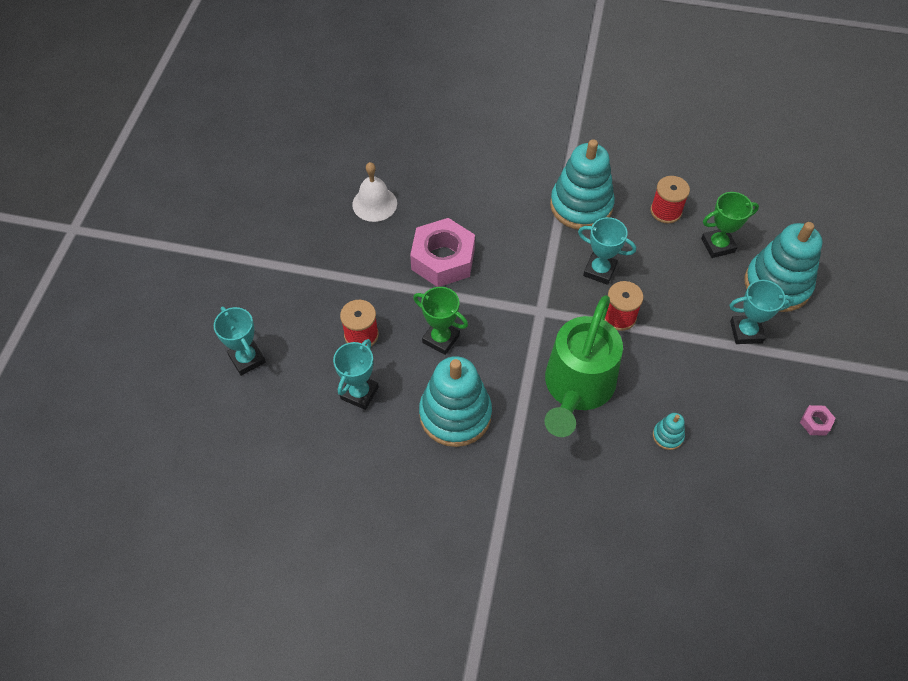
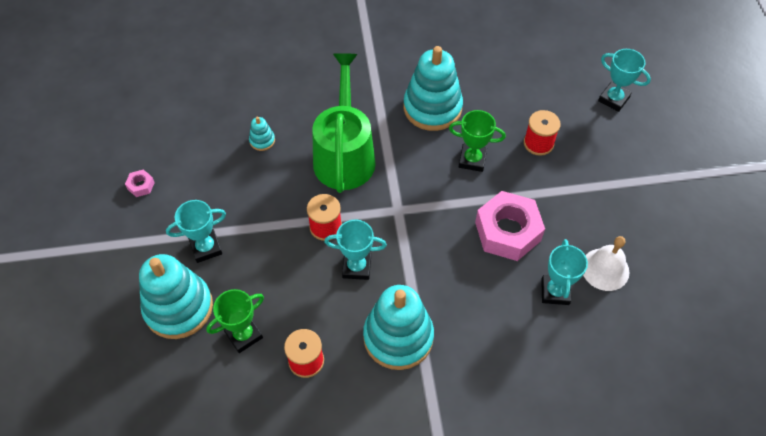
camera: 160 degrees right, 0 degrees up
turquoise trophy [333,339,379,410] -> turquoise trophy moved to [541,239,588,305]

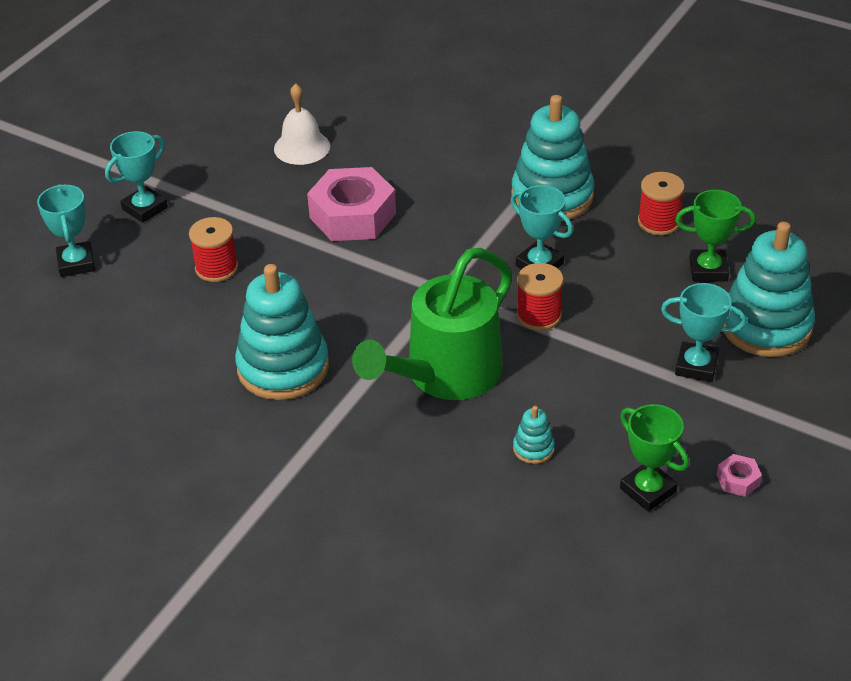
camera: 140 degrees left, 15 degrees down
green trophy [449,110,506,172] -> green trophy moved to [620,404,689,512]
turquoise trophy [541,239,588,305] -> turquoise trophy moved to [105,131,168,223]

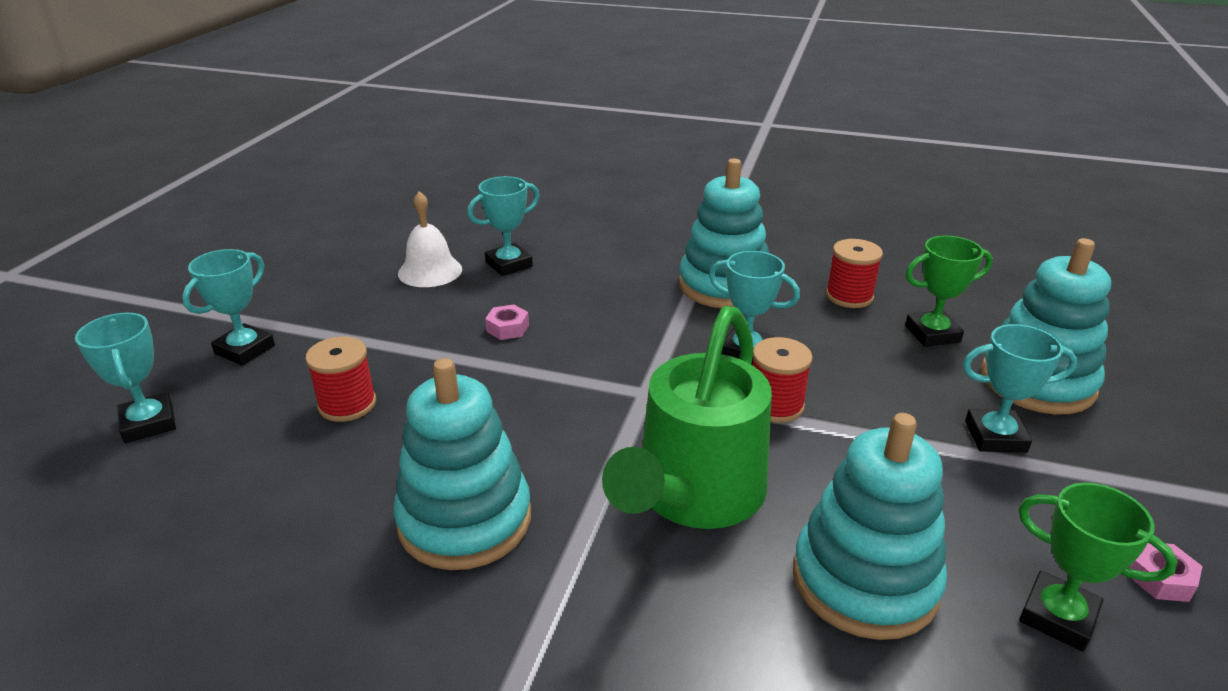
camera: 15 degrees left, 10 degrees down
pink nut [307,167,396,241] -> pink nut [485,304,529,340], size x0.42
turquoise stacking toy [513,406,555,464] -> turquoise stacking toy [793,413,947,640], size x2.36
none -> turquoise trophy [467,176,540,276]

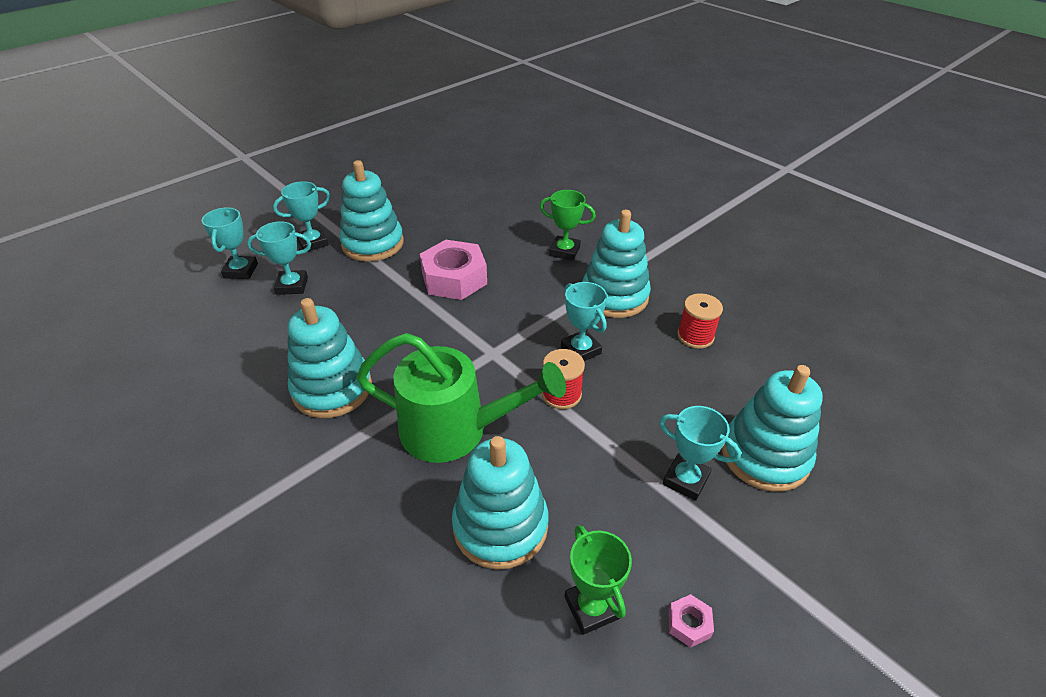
camera: 30 degrees right, 10 degrees up
red spool [305,336,376,422] -> none
white bell [398,191,462,287] -> none
turquoise trophy [467,176,540,276] -> turquoise trophy moved to [247,221,311,295]
pink nut [485,304,529,340] -> pink nut [420,240,487,300], size x2.39
green watering can [602,306,772,529] -> green watering can turned 135 degrees counterclockwise [356,333,566,463]
green trophy [905,236,993,347] -> green trophy moved to [540,190,596,261]
none -> turquoise stacking toy [339,160,404,262]

